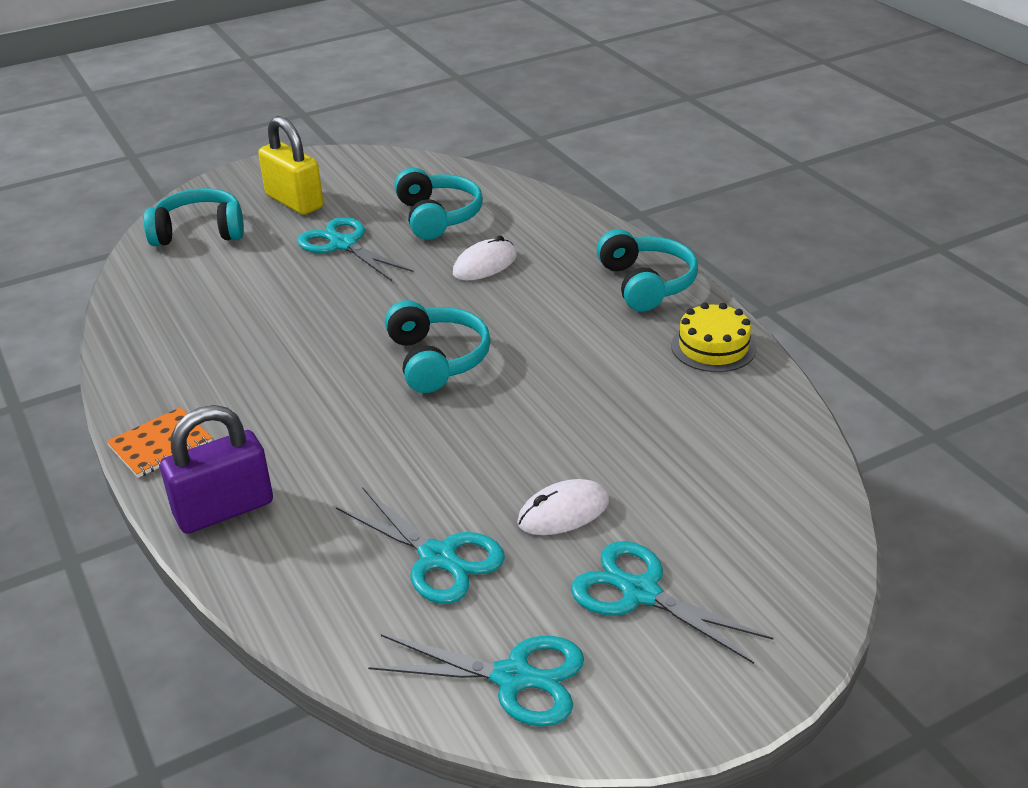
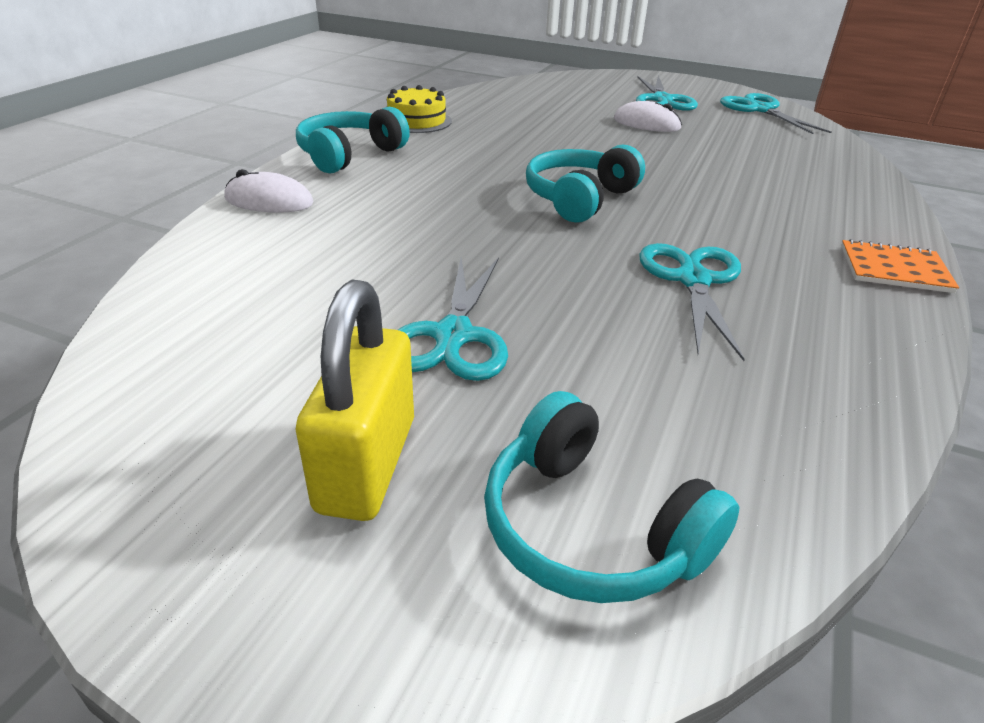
camera: 130 degrees left, 0 degrees up
purple padlock [160,405,273,534] -> none
turquoise scissors [336,487,505,604] -> turquoise scissors moved to [639,243,745,361]
turquoise headphones [394,168,483,240] -> none
white mouse [453,236,517,281] -> white mouse moved to [224,169,314,213]

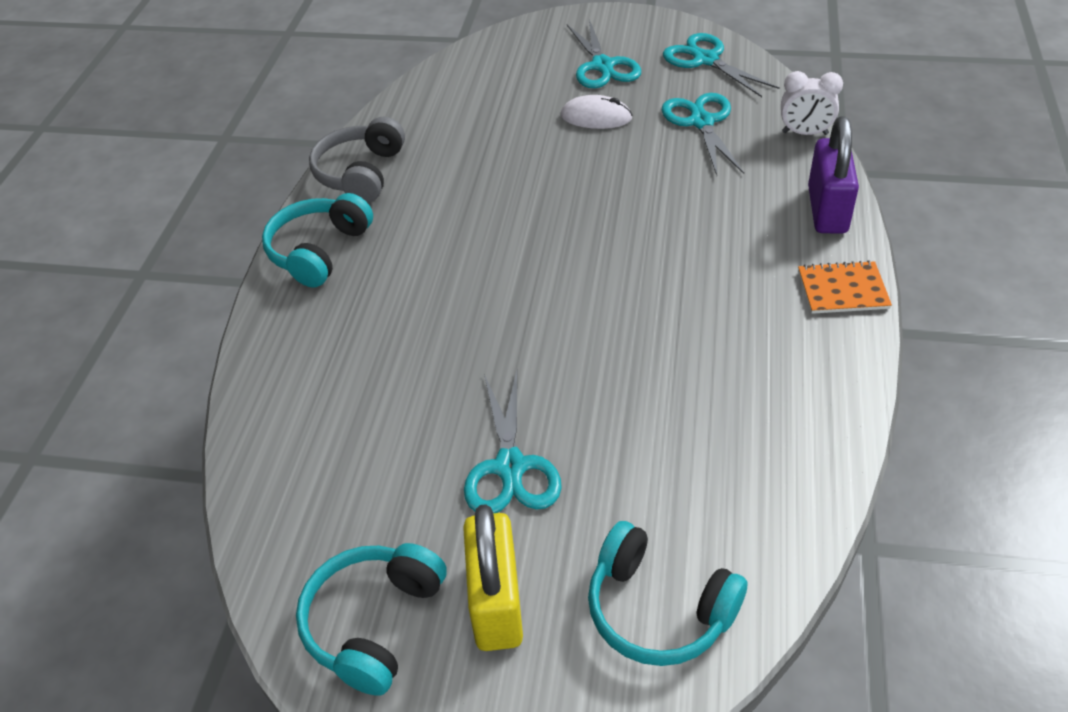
camera: 10 degrees left, 10 degrees up
white mouse [224,169,314,213] -> none
yellow cake [387,85,452,133] -> grey headphones [309,117,405,203]
turquoise headphones [526,145,645,223] -> turquoise headphones moved to [296,543,447,696]
turquoise scissors [639,243,745,361] -> turquoise scissors moved to [662,93,744,175]
none -> white clock [781,71,843,135]
none -> purple padlock [808,116,859,234]

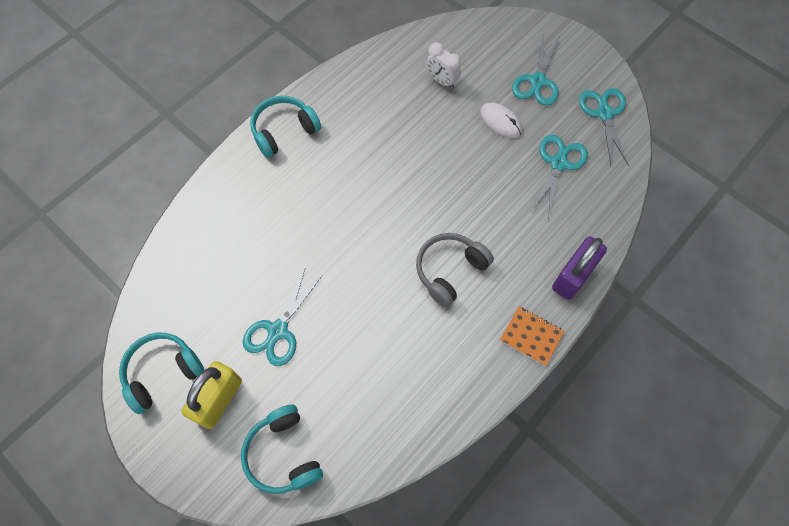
camera: 30 degrees right, 20 degrees up
grey headphones [309,117,405,203] -> grey headphones moved to [416,233,494,307]
white clock [781,71,843,135] -> white clock moved to [426,42,461,89]

